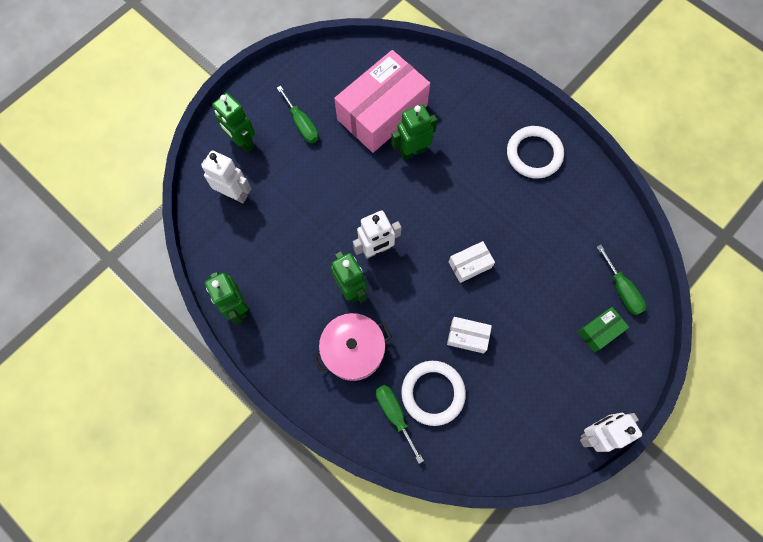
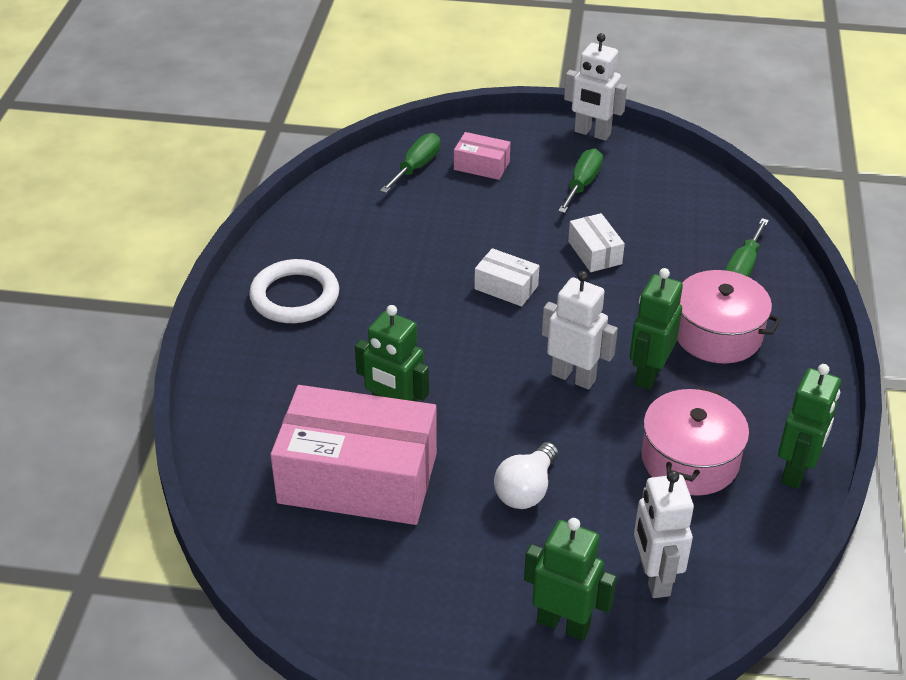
camera: 125 degrees left, 30 degrees down
green robot [212,93,255,153] -> green robot turned 75 degrees counterclockwise [524,518,617,640]
green screwdriver [277,86,319,143] -> green screwdriver moved to [558,149,603,213]
white ring [401,361,466,426] -> none
green box [578,307,629,352] -> pink box [454,132,511,180]
none -> white light bulb [494,442,558,509]
none -> pink pot [642,387,749,496]

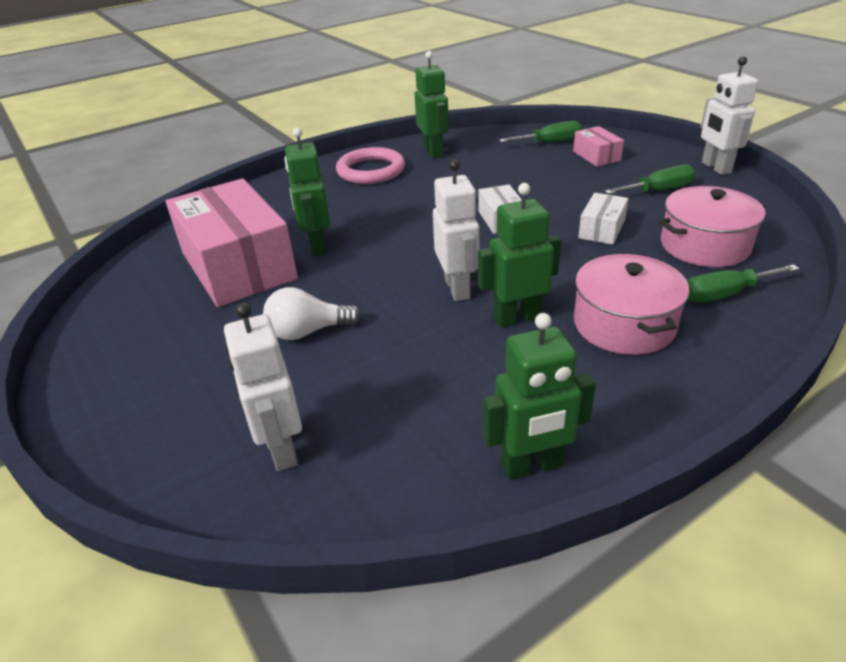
camera: 50 degrees right, 5 degrees down
white ring [249,259,339,323] -> pink ring [336,147,405,184]
green robot [524,518,617,640] -> green robot moved to [415,51,449,158]
white robot [634,470,694,598] -> white robot turned 60 degrees counterclockwise [224,302,302,471]
pink pot [642,387,749,496] -> pink pot moved to [659,186,766,267]

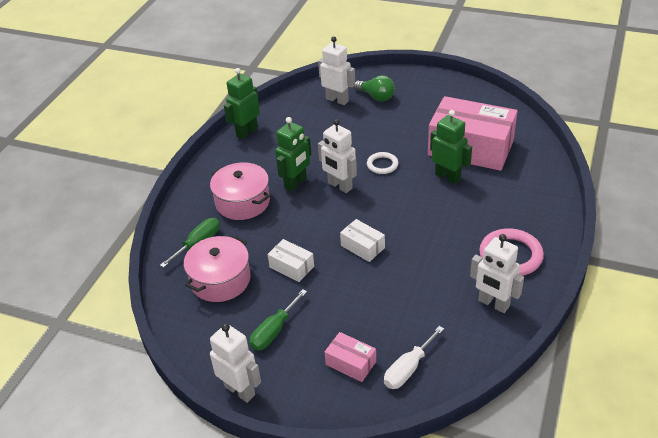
camera: 145 degrees right, 5 degrees up
white light bulb [263,287,361,340] -> none
green robot [415,51,449,158] -> white robot [470,234,524,313]
green screwdriver [499,121,582,142] -> white screwdriver [384,326,444,389]
white box [578,193,628,245] -> white box turned 45 degrees counterclockwise [268,239,314,282]
none -> green light bulb [354,75,395,101]
none -> white ring [367,152,398,174]

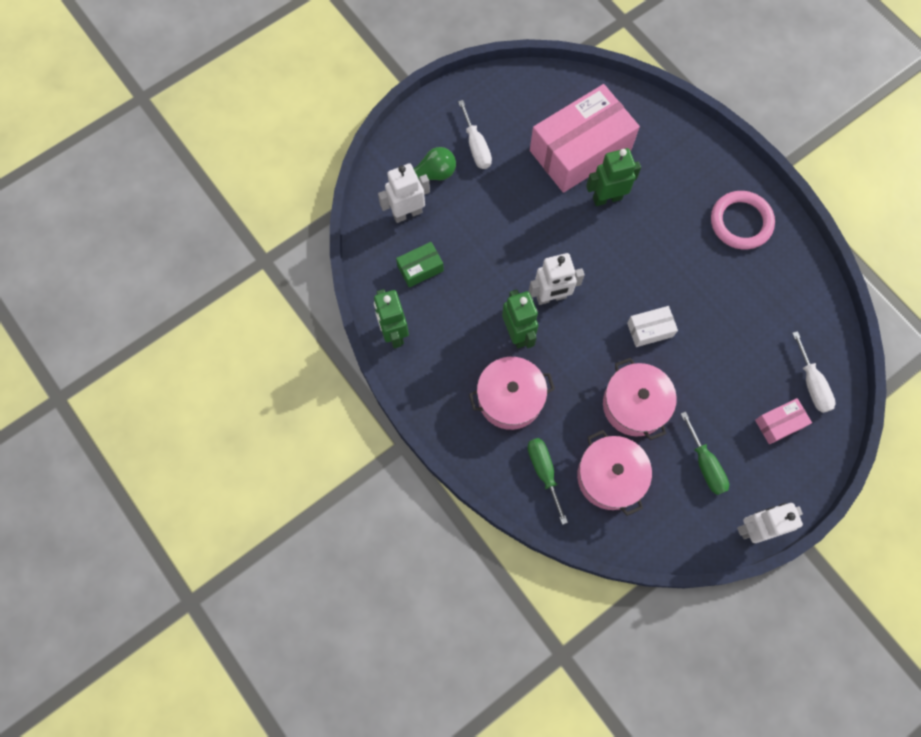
camera: 60 degrees left, 30 degrees up
white box [268,239,314,282] -> pink pot [603,358,677,440]
white ring [367,152,398,174] -> none
white robot [470,234,524,313] -> none
none -> green box [396,242,444,288]
none -> white screwdriver [458,100,492,169]

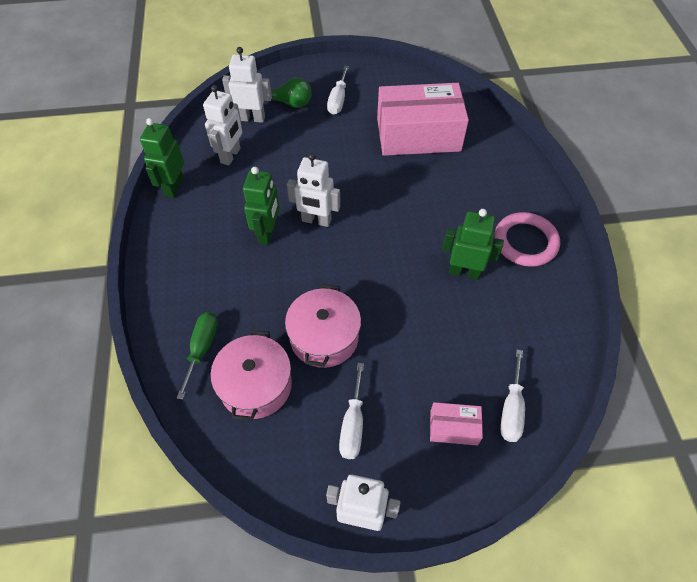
camera: 30 degrees right, 15 degrees down
green box [396,242,444,288] -> white robot [203,85,242,166]
pink pot [469,357,555,430] -> none
green robot [586,148,641,206] -> green robot moved to [442,209,504,280]
white box [627,306,678,347] -> none
green screwdriver [681,412,729,495] -> white screwdriver [339,363,364,459]

